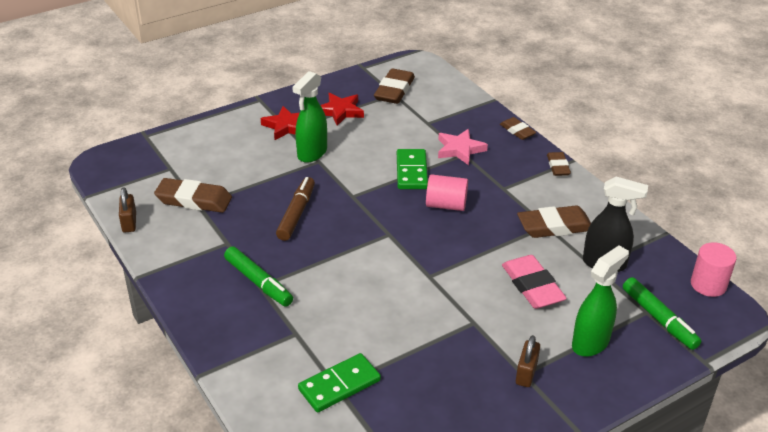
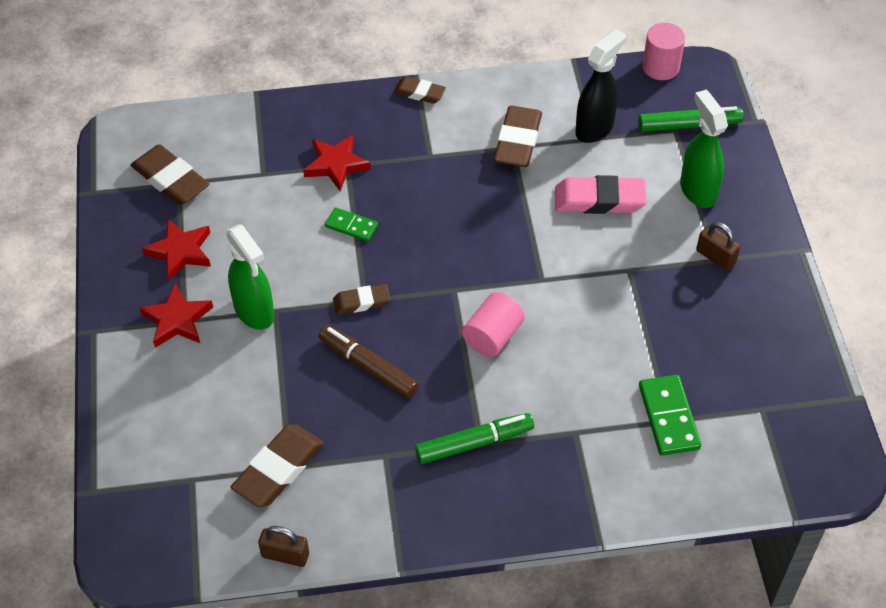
camera: 65 degrees left, 15 degrees up
green domino [397,149,428,189] -> green domino [325,207,378,242], size x0.62
pink cylinder [426,174,468,211] -> pink cylinder moved to [462,292,525,357]
pink star [438,129,488,165] -> red star [303,135,371,191]
brown eraser [500,117,536,140] -> brown eraser moved to [333,284,390,315]

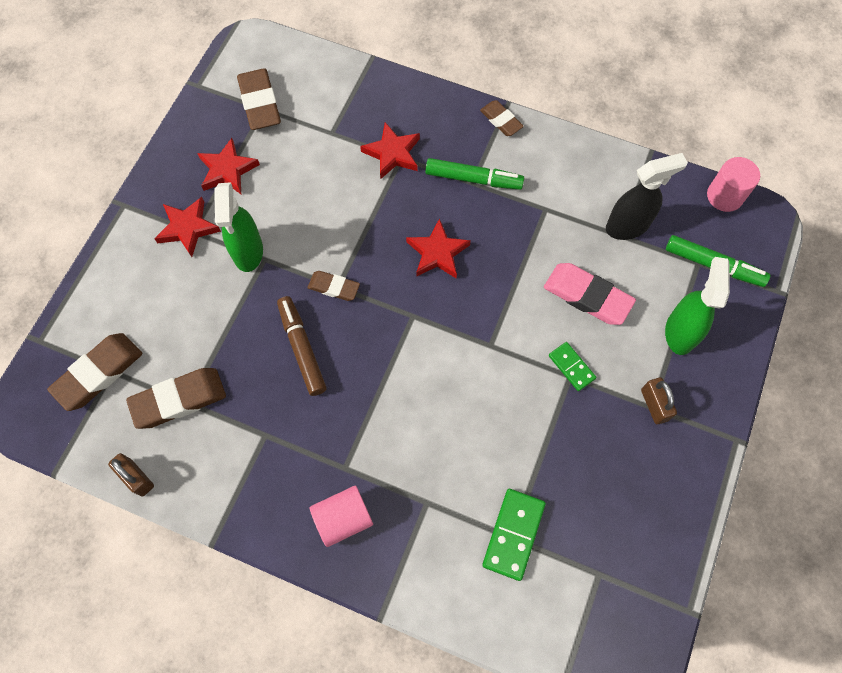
camera: 30 degrees right, 15 degrees up
green domino [325,207,378,242] -> green domino moved to [549,342,596,391]
green marker [415,413,534,464] -> green marker moved to [425,158,524,190]
pink cylinder [462,292,525,357] -> pink cylinder moved to [310,485,373,547]
brown eraser [494,106,542,167] -> brown eraser moved to [47,333,142,411]
none -> red star [406,218,471,279]

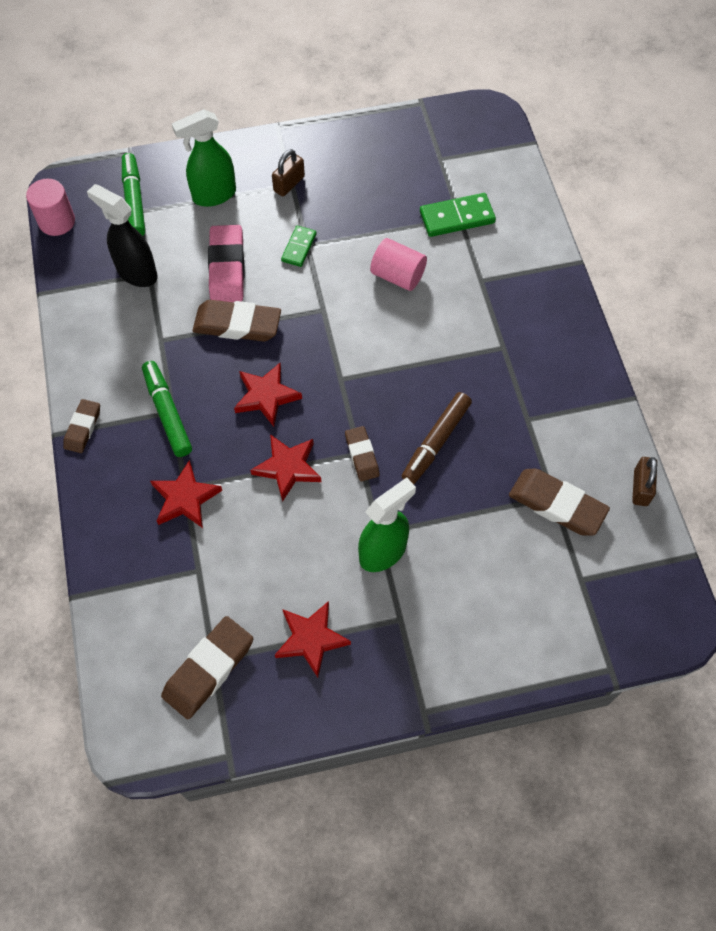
camera: 125 degrees left, 5 degrees down
brown eraser [47,333,142,411] -> brown eraser moved to [193,300,281,342]
red star [154,197,221,257] -> red star moved to [250,434,321,502]
pink cylinder [310,485,373,547] -> pink cylinder moved to [370,238,427,291]

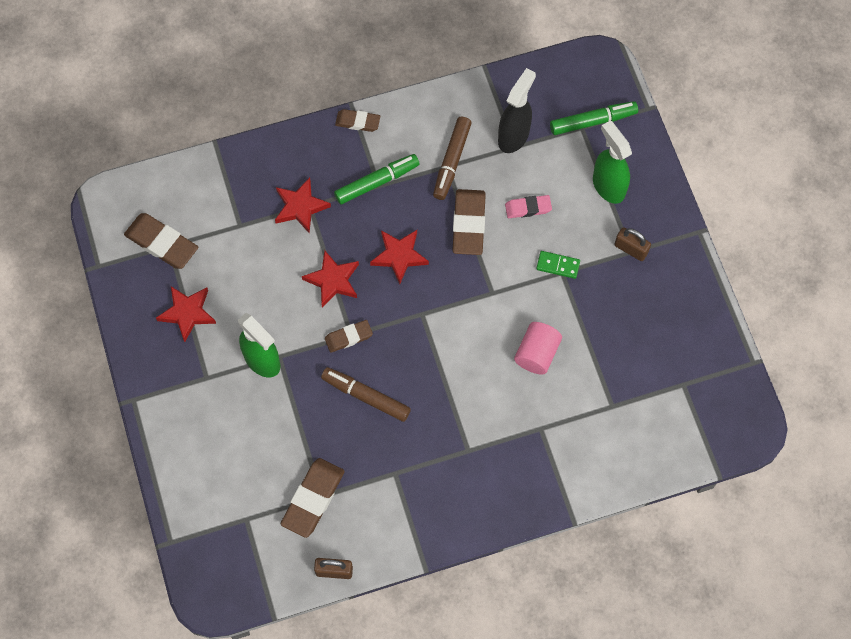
camera: 85 degrees right, 5 degrees up
pink cylinder [26,179,75,236] -> none
pink eraser [208,225,244,302] -> pink eraser [505,195,552,218], size x0.59
green domino [420,193,496,237] -> none
none -> brown marker [433,117,472,200]

